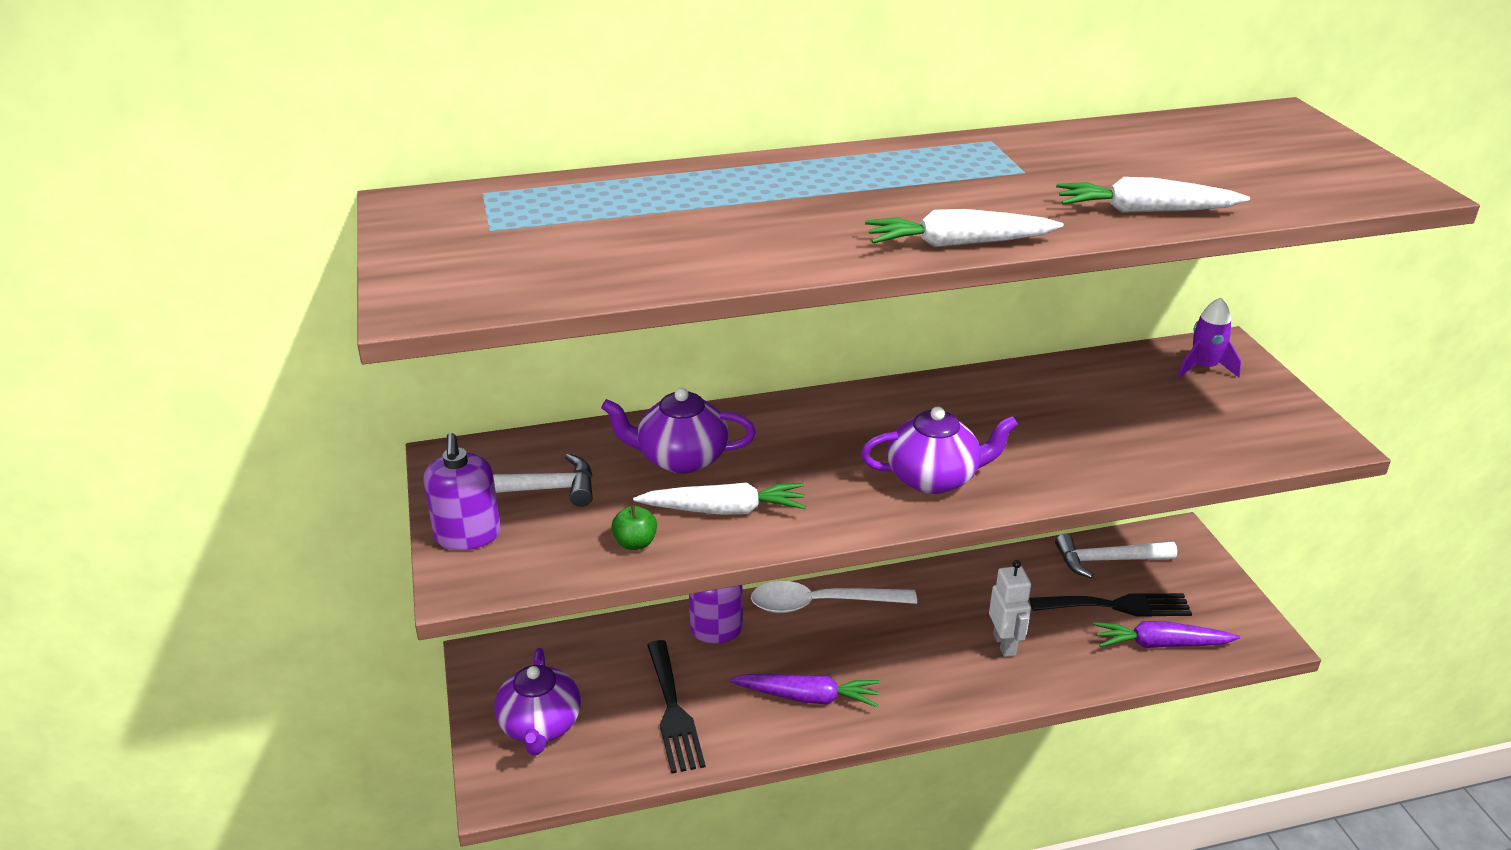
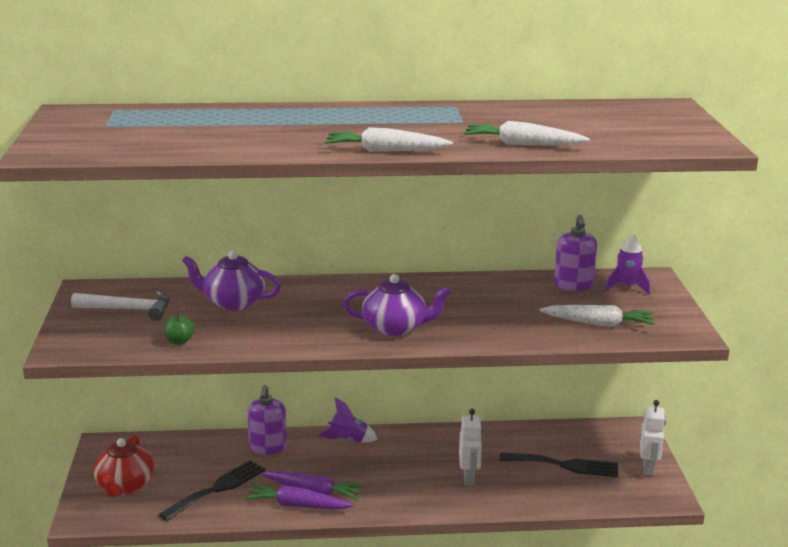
camera: 10 degrees right, 10 degrees down
purple soap dispenser [423,433,501,550] -> purple soap dispenser moved to [554,215,597,291]
purple teapot [494,648,581,755] -> red teapot [93,435,154,497]
white carrot [633,483,806,515] -> white carrot moved to [539,305,655,327]
black fork [647,640,706,774] -> black fork turned 135 degrees counterclockwise [159,460,266,521]
white spoon [751,581,917,613] -> purple rocket [319,397,377,443]
white hammer [1055,534,1177,578] -> none
purple carrot [1093,621,1240,648] -> purple carrot moved to [245,484,354,509]
none -> white robot [640,400,666,476]

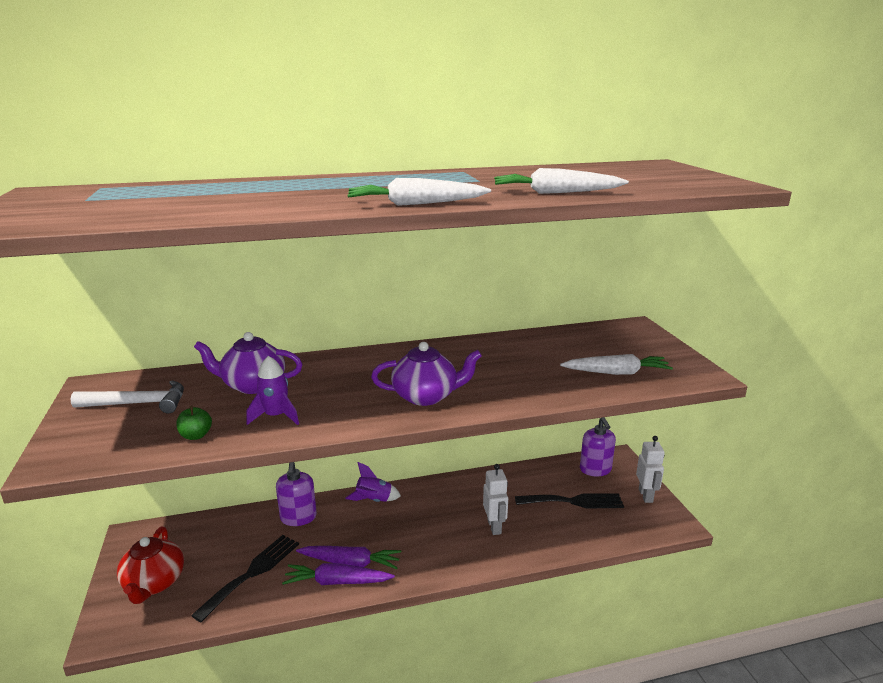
camera: 10 degrees left, 0 degrees up
purple soap dispenser [554,215,597,291] -> purple soap dispenser moved to [580,417,616,477]
purple rocket [605,234,650,295] -> purple rocket moved to [246,356,299,425]

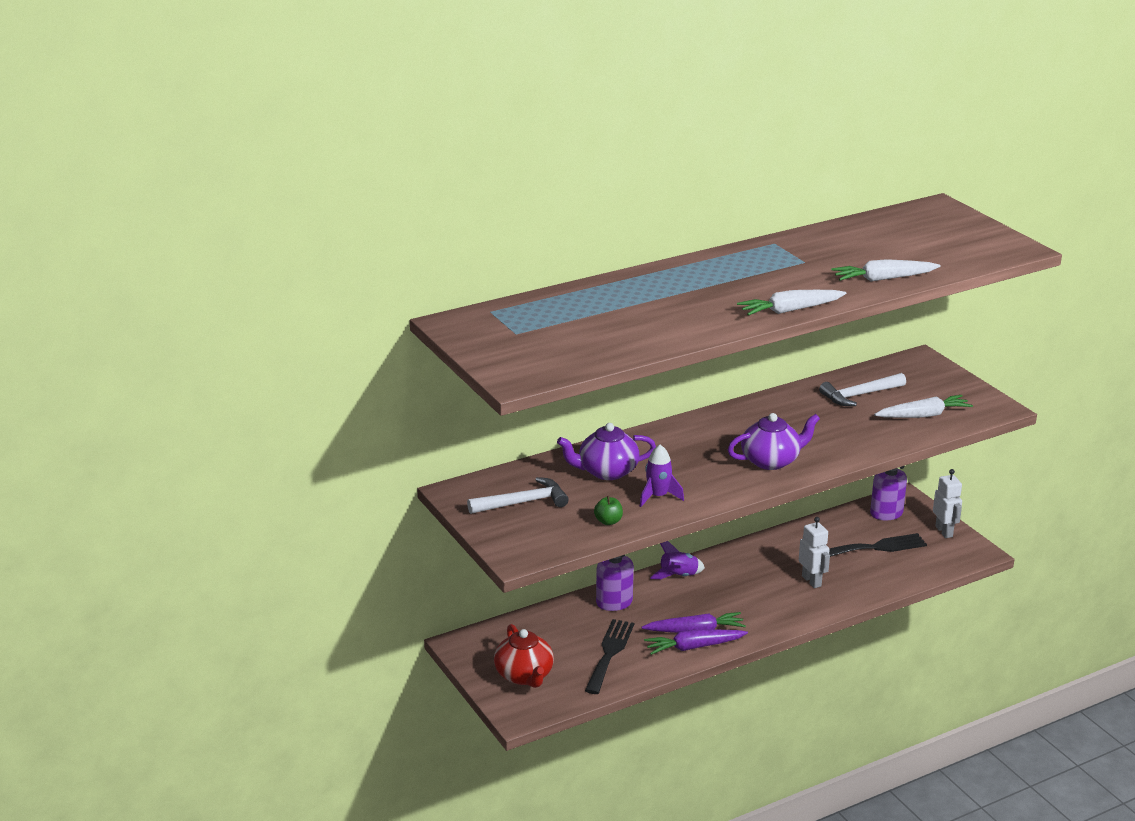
camera: 15 degrees left, 5 degrees up
none -> white hammer [819,373,906,406]

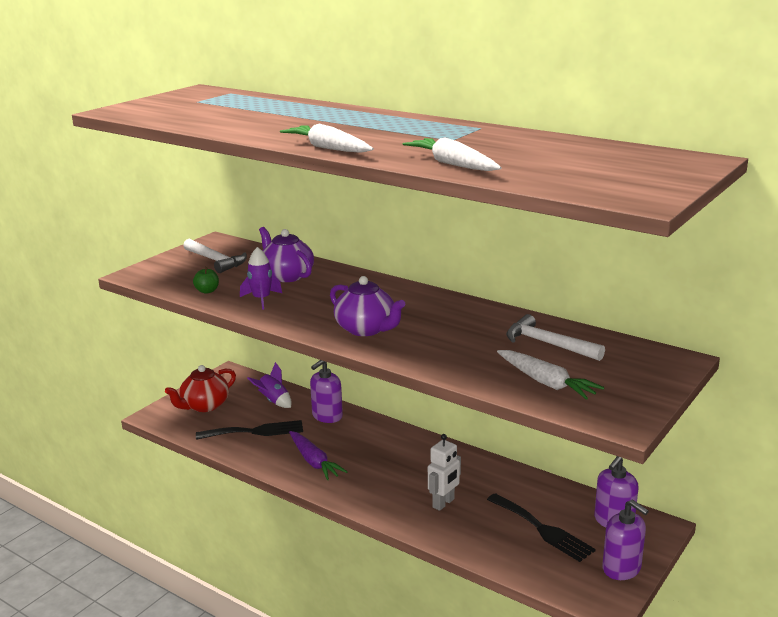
camera: 65 degrees right, 5 degrees down
purple carrot [644,630,748,655] -> none
purple rocket [650,541,705,579] -> purple rocket moved to [247,362,292,408]
white robot [933,469,962,538] -> purple soap dispenser [602,499,649,580]

